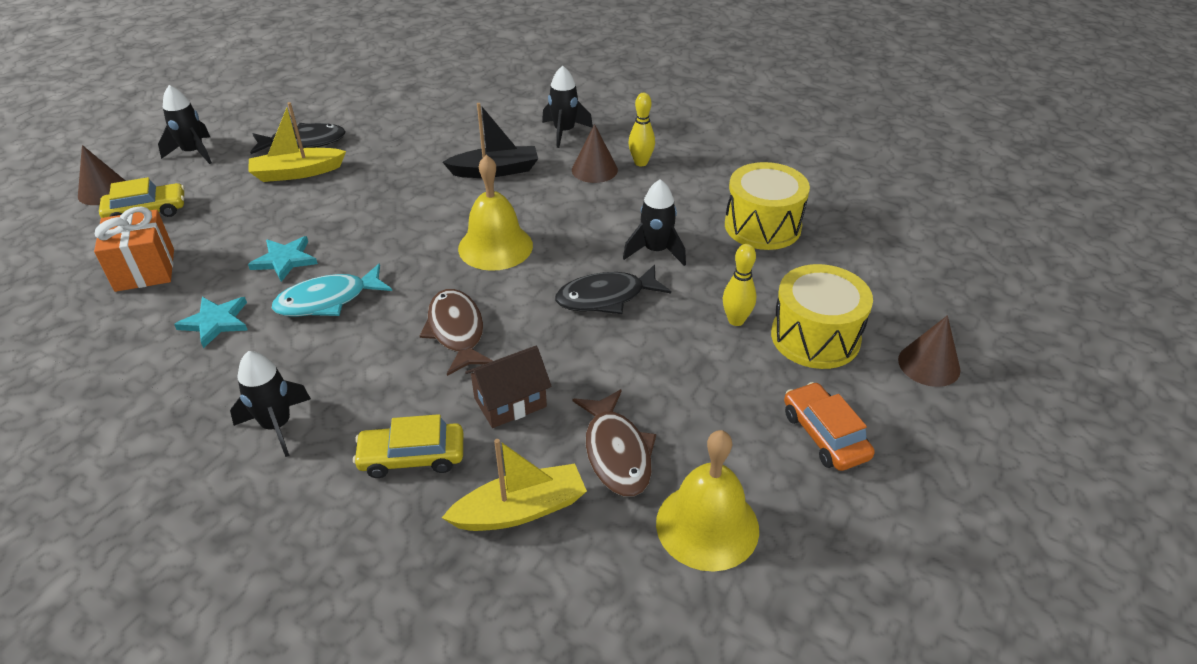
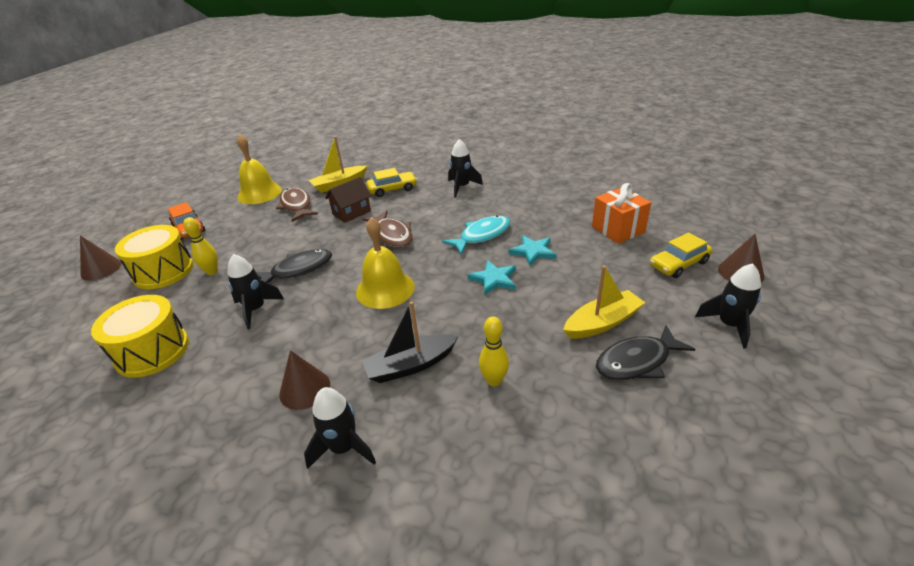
camera: 170 degrees right, 5 degrees down
turquoise star [174,297,248,348] -> turquoise star moved to [468,260,516,295]
yellow bowling pin [628,93,655,166] -> yellow bowling pin moved to [479,317,509,386]

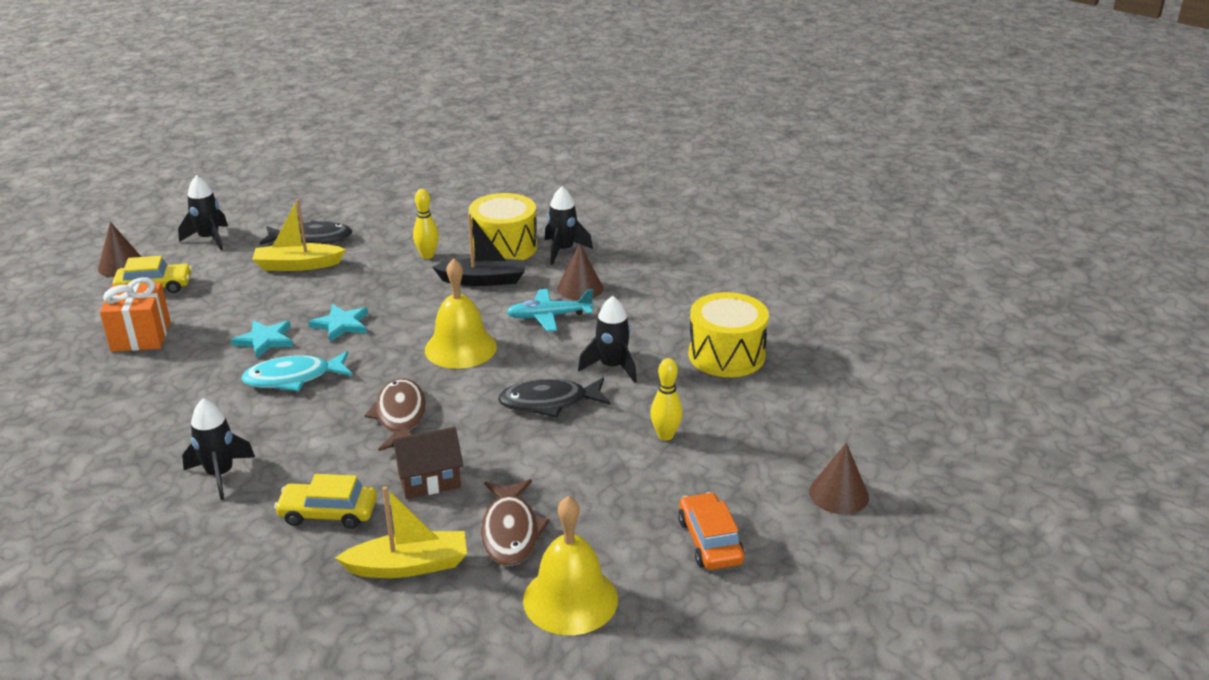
camera: 160 degrees left, 5 degrees down
yellow drum [115,225,194,289] -> yellow drum moved to [469,193,537,260]
none -> turquoise plane [507,289,594,332]

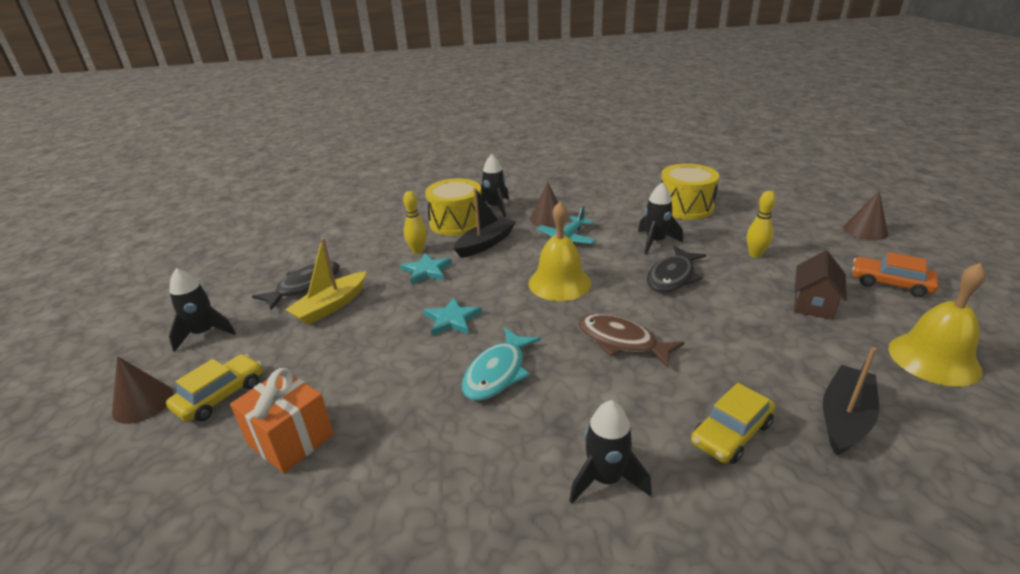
camera: 45 degrees left, 0 degrees up
turquoise star [231,320,293,358] -> turquoise star moved to [400,253,452,284]
yellow boat [335,486,467,578] -> black boat [823,347,879,456]
brown house [391,427,464,499] -> brown house moved to [794,251,847,320]
brown fish [481,479,550,566] -> none

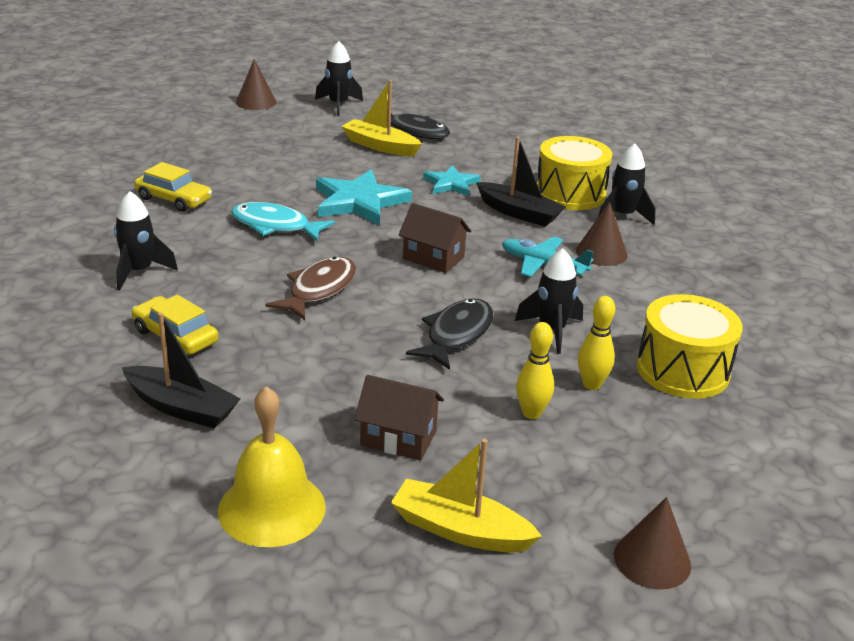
camera: 80 degrees right, 0 degrees up
yellow car [166,354,263,422] -> yellow car moved to [134,162,212,212]
orange gift [230,368,334,473] -> none
yellow bowling pin [403,191,427,254] -> yellow bowling pin moved to [578,296,615,390]
turquoise star [424,297,482,336] -> turquoise star [316,170,412,225], size x1.67
yellow bell [528,201,591,301] -> brown house [398,203,471,273]
black fish [647,246,706,293] -> black fish turned 90 degrees clockwise [406,298,493,370]
orange car [852,252,938,297] -> yellow boat [391,439,542,552]

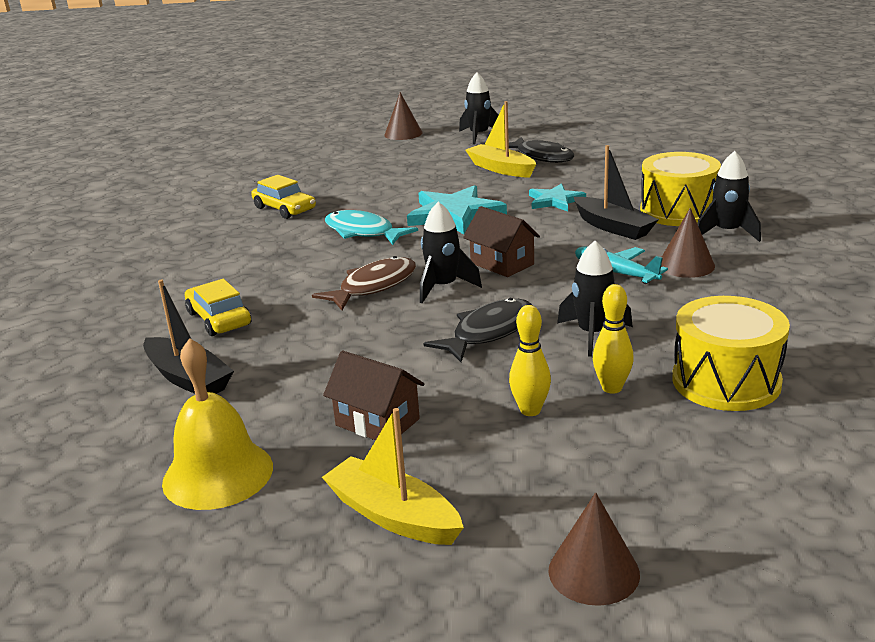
camera: 20 degrees right, 5 degrees down
black rocket [114,191,178,290] -> black rocket moved to [420,202,482,303]

